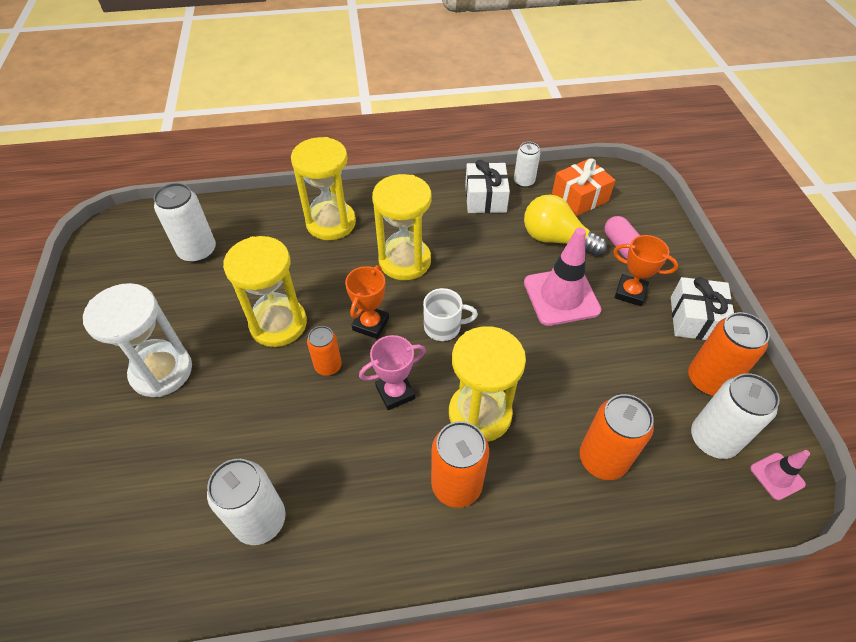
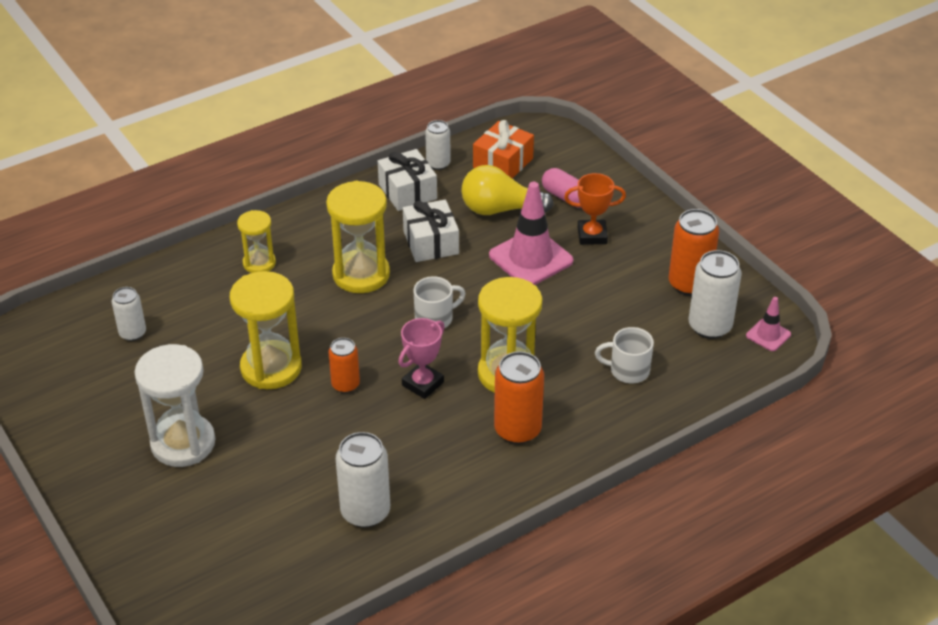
camera: 25 degrees left, 10 degrees down
white can [154,183,216,263] -> white can [112,287,146,341], size x0.62
yellow hourglass [291,137,356,240] -> yellow hourglass [237,210,276,273], size x0.58
orange trophy [345,265,389,339] -> none
orange can [580,394,654,480] -> white mug [595,327,654,383]
white gift [671,277,734,340] -> white gift moved to [403,200,459,262]

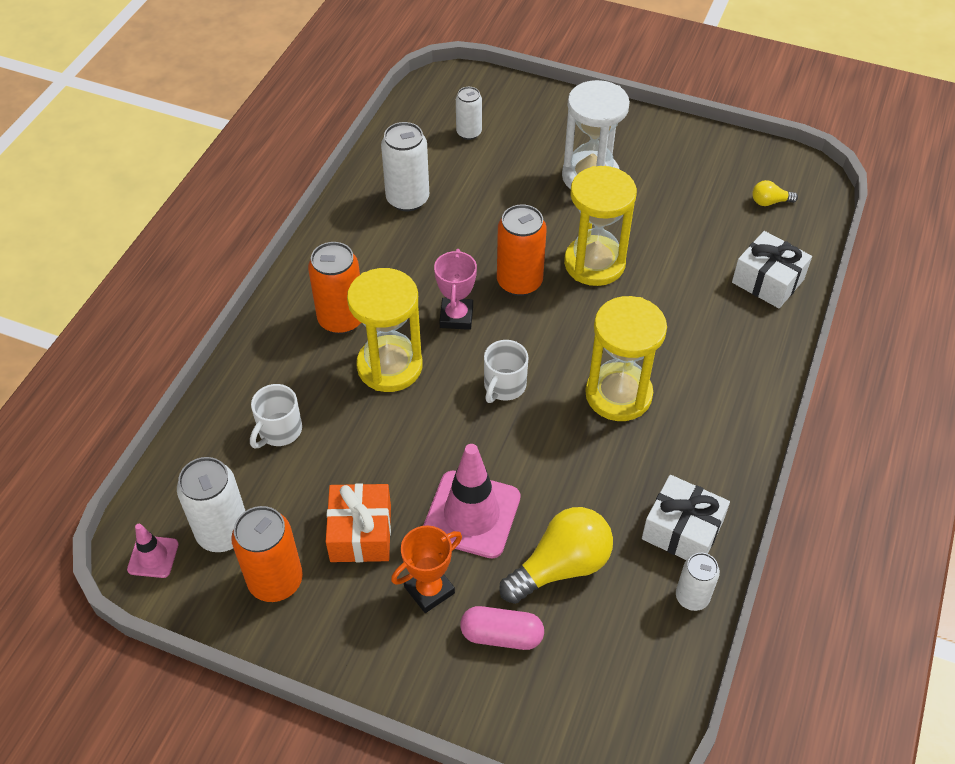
camera: 145 degrees right, 10 degrees up
white can [112,287,146,341] -> white can moved to [456,87,482,140]
yellow hourglass [237,210,276,273] -> none
orange can [329,338,360,393] -> orange can [497,204,547,296], size x1.62
white gift [403,200,459,262] -> white gift moved to [732,231,812,308]
orange gift [473,120,534,178] -> orange gift moved to [326,483,391,562]
white mug [595,327,654,383] -> white mug turned 150 degrees clockwise [250,384,302,448]
none -> yellow light bulb [752,180,798,206]

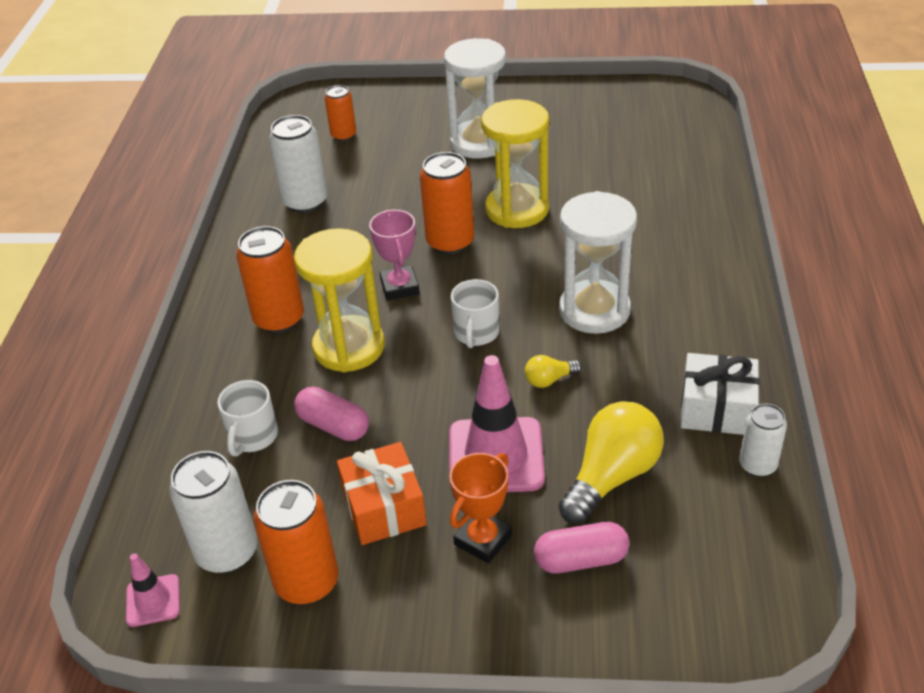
camera: 15 degrees left, 10 degrees down
white can [456,87,482,140] -> orange can [324,85,356,141]
yellow hourglass [585,296,667,421] -> white hourglass [559,191,637,334]
white gift [732,231,812,308] -> none
yellow light bulb [752,180,798,206] -> yellow light bulb moved to [525,355,582,388]
none -> pink capsule [294,387,369,441]

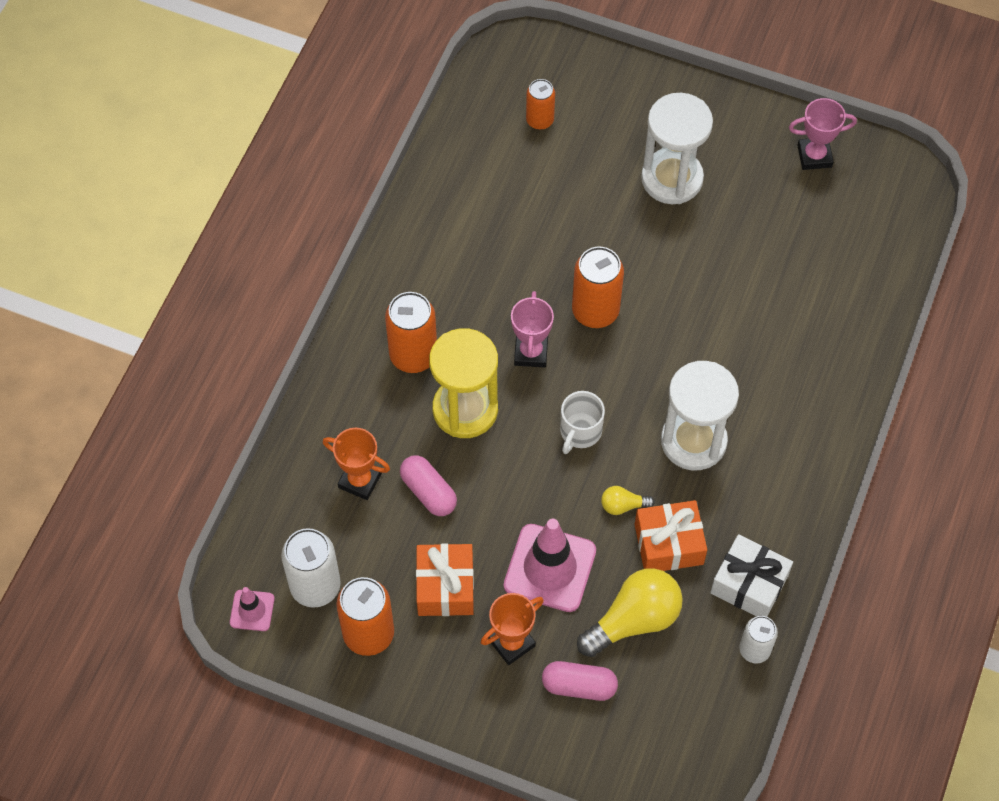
camera: 15 degrees right, 20 degrees up
white mug [217,380,278,456] -> orange trophy [323,428,390,500]
white can [269,115,327,213] -> none
yellow hourglass [481,99,549,228] -> none
none -> orange gift [635,500,707,571]
none -> pink trophy [789,98,857,170]

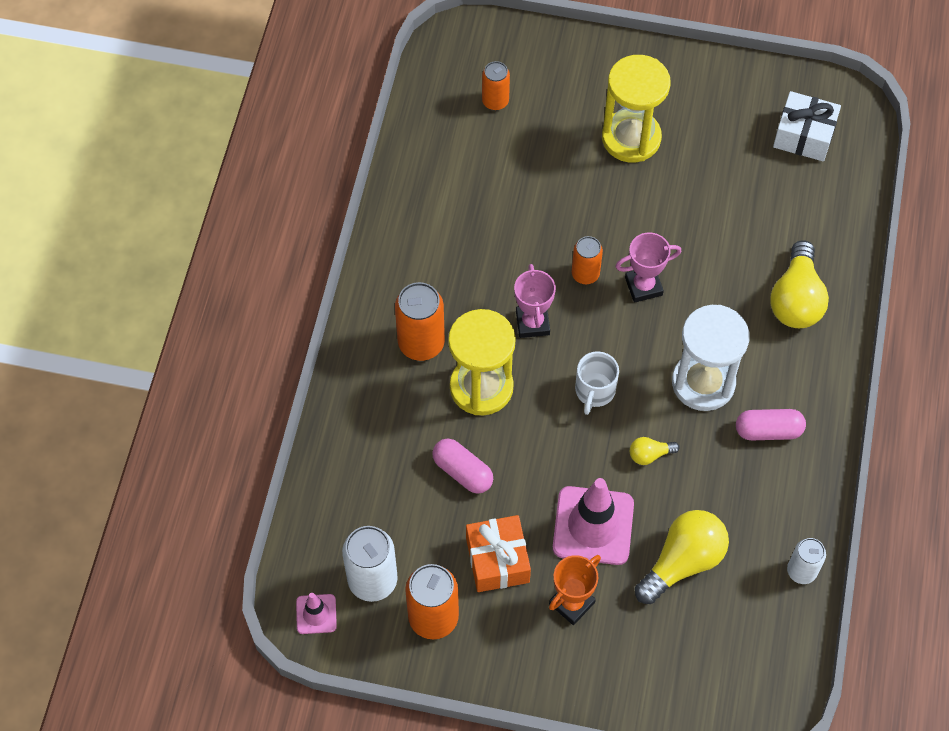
camera: 10 degrees left, 0 degrees up
orange trophy [323,428,390,500] -> none
pink capsule [542,661,618,701] -> pink capsule moved to [736,409,806,440]
orange can [572,247,624,328] -> orange can [572,236,603,284], size x0.62
orange gift [635,500,707,571] -> none
white hourglass [641,93,713,204] -> yellow hourglass [602,55,671,162]
white gift [710,534,793,617] -> white gift moved to [773,91,841,161]
pink trophy [789,98,857,170] -> pink trophy moved to [615,232,681,303]
none -> yellow light bulb [770,240,829,328]

